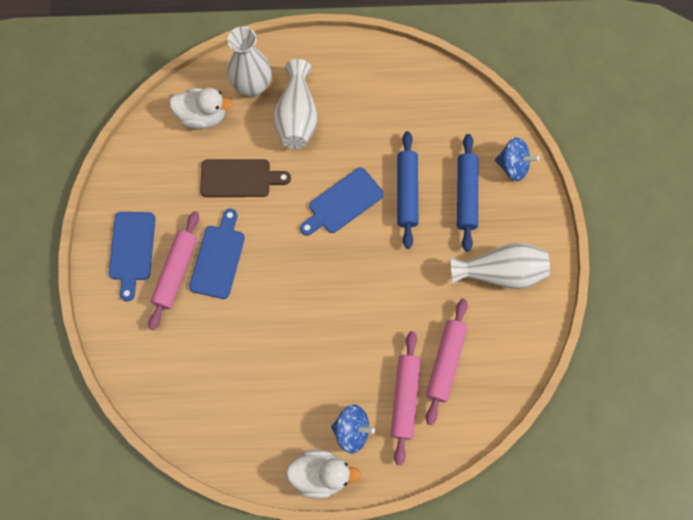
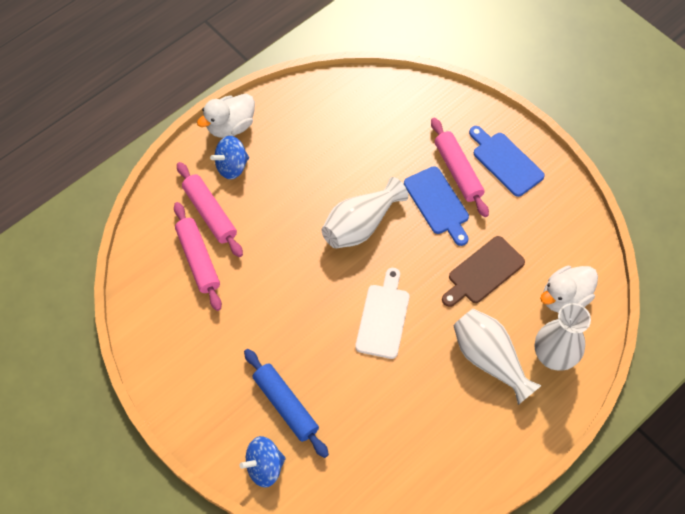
camera: 140 degrees right, 10 degrees down
blue cutting board [300,167,384,236] -> white cutting board [355,268,409,359]
blue rolling pin [397,131,418,249] -> none
white vase [450,242,550,289] -> white vase moved to [322,177,408,249]

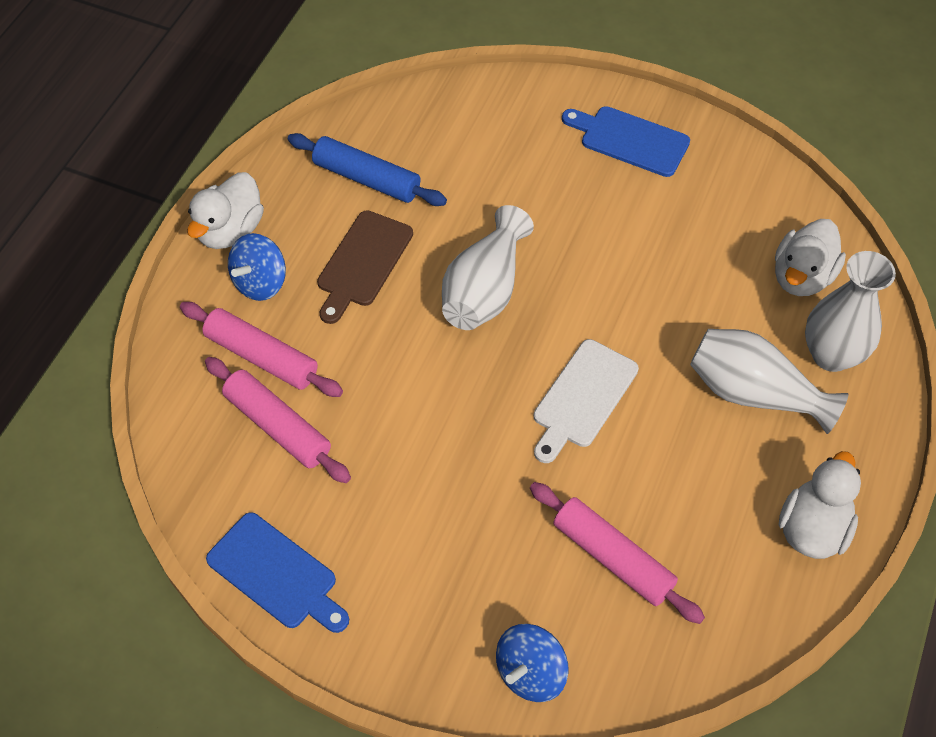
camera: 25 degrees left, 5 degrees down
blue rolling pin [244,349,329,458] -> blue rolling pin moved to [288,133,447,206]
white cutting board [355,268,409,359] -> white cutting board turned 135 degrees counterclockwise [534,339,639,463]
blue cutting board [404,166,469,246] -> blue cutting board moved to [206,512,349,633]
pink rolling pin [431,118,489,217] -> pink rolling pin moved to [530,482,705,624]
brown cutting board [442,236,525,307] -> brown cutting board moved to [317,210,413,324]
none -> white duck [779,451,861,559]

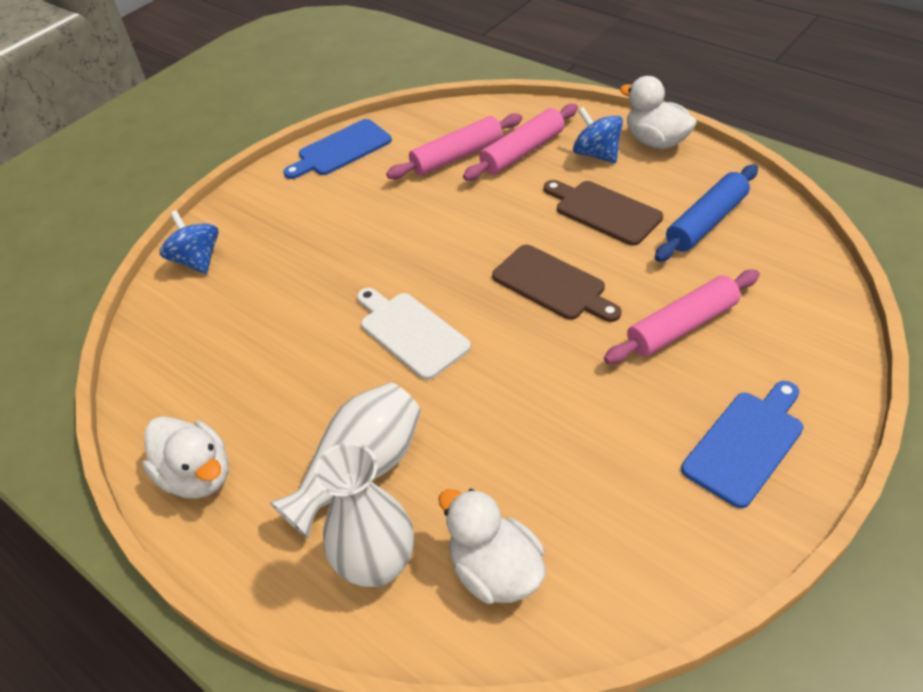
camera: 110 degrees right, 10 degrees down
white vase [442,205,534,330] -> brown cutting board [492,245,621,322]
pink rolling pin [530,482,705,624] -> pink rolling pin moved to [604,270,760,364]

